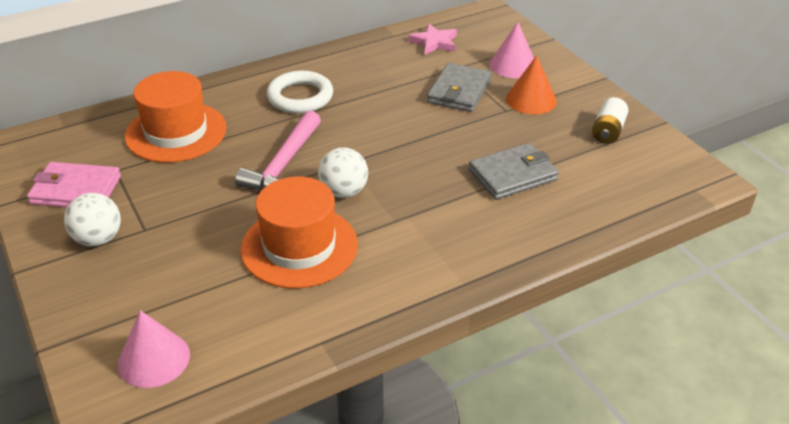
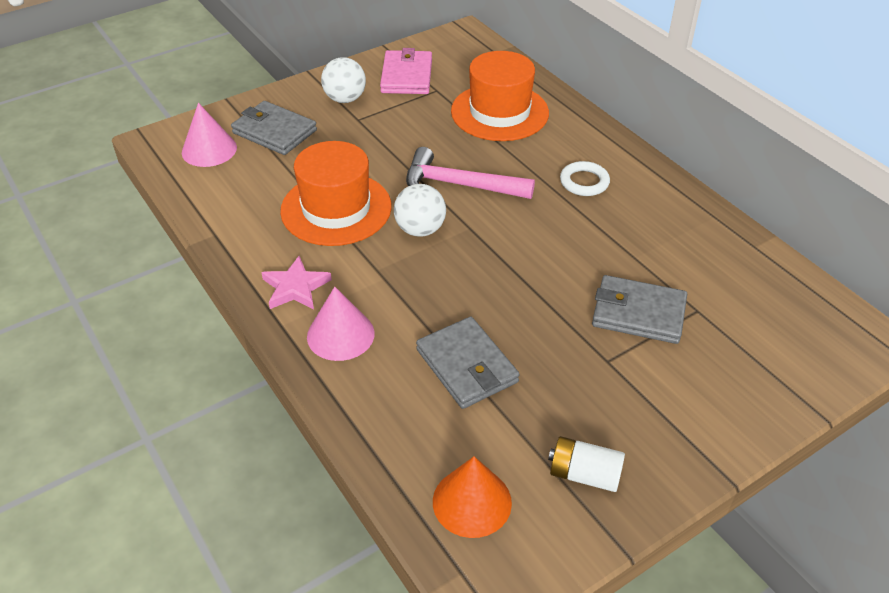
camera: 85 degrees right, 5 degrees up
white ring [267,71,333,113] -> white ring [560,161,610,196], size x0.66
pink star [409,24,457,55] -> pink star moved to [261,256,332,309]
pink cone [490,22,534,78] -> pink cone moved to [307,287,375,361]
orange cone [506,55,557,115] -> orange cone moved to [433,456,512,538]
none -> grey wallet [231,101,317,155]

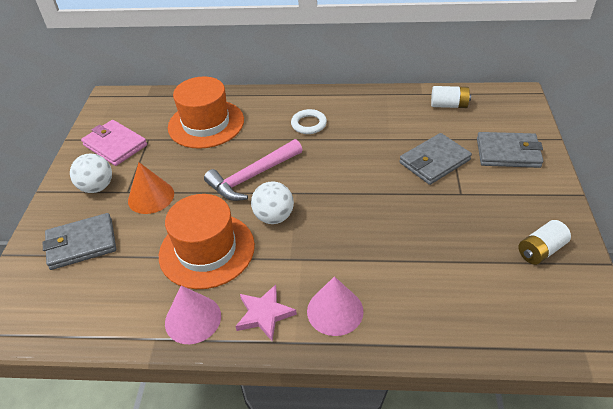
camera: 50 degrees left, 0 degrees up
pink cone [182,103,237,167] -> pink cone moved to [165,285,221,344]
grey wallet [416,317,520,409] -> grey wallet moved to [477,132,543,168]
orange cone [433,456,512,538] -> orange cone moved to [128,162,174,214]
none -> white battery [431,86,471,108]

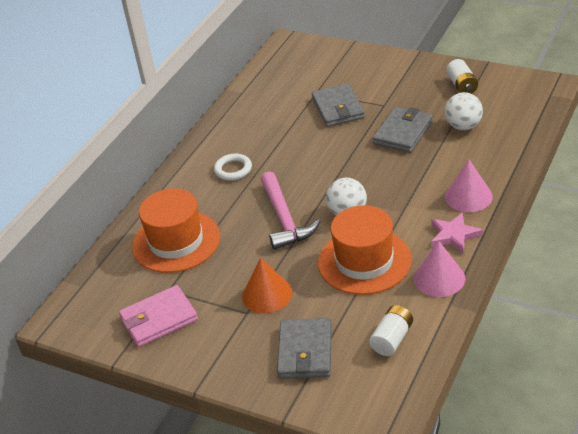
camera: 65 degrees left, 5 degrees down
white ball [70,154,112,193] -> white ball moved to [445,92,483,130]
white battery [431,86,471,108] -> white battery moved to [369,305,413,356]
grey wallet [477,132,543,168] -> grey wallet moved to [373,107,433,153]

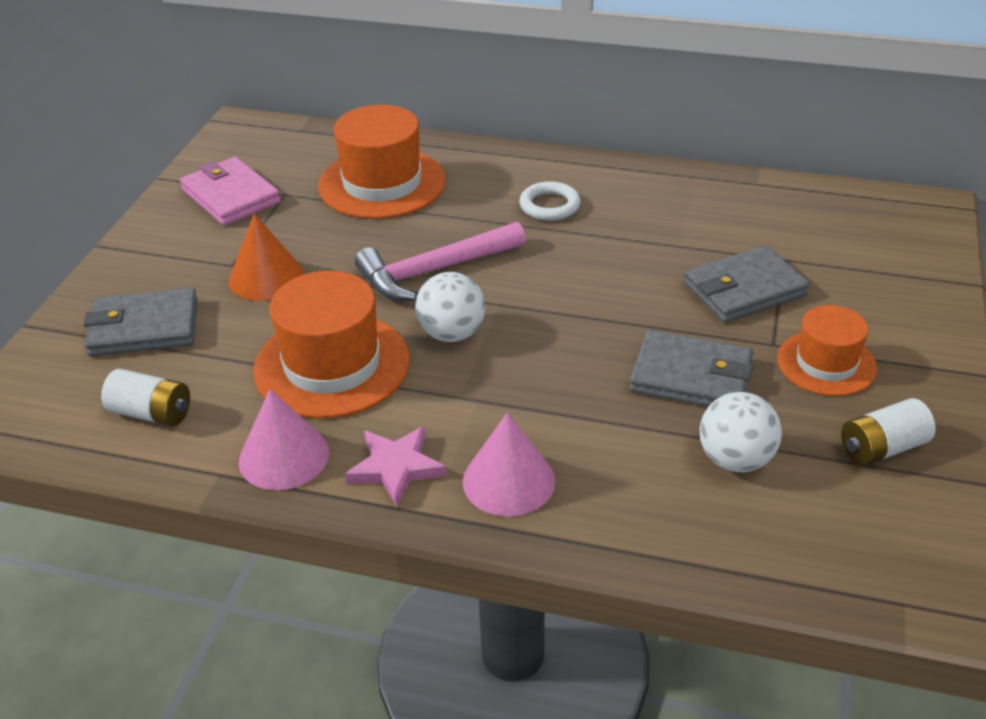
camera: 75 degrees right, 0 degrees up
none -> orange hat [777,305,877,396]

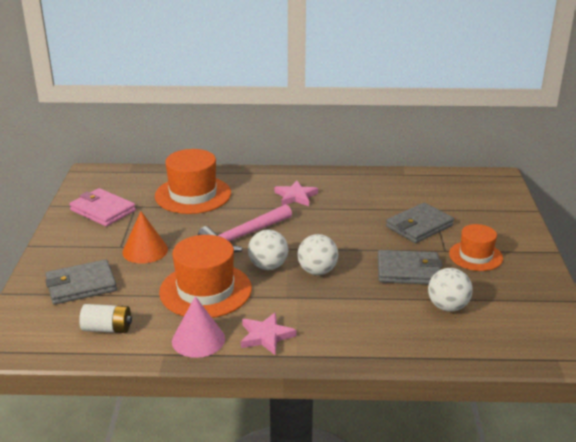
camera: 15 degrees left, 10 degrees down
pink cone [463,413,555,517] -> none
white ring [520,181,581,221] -> pink star [274,180,318,206]
white battery [841,398,936,466] -> none
none -> white ball [297,234,338,275]

